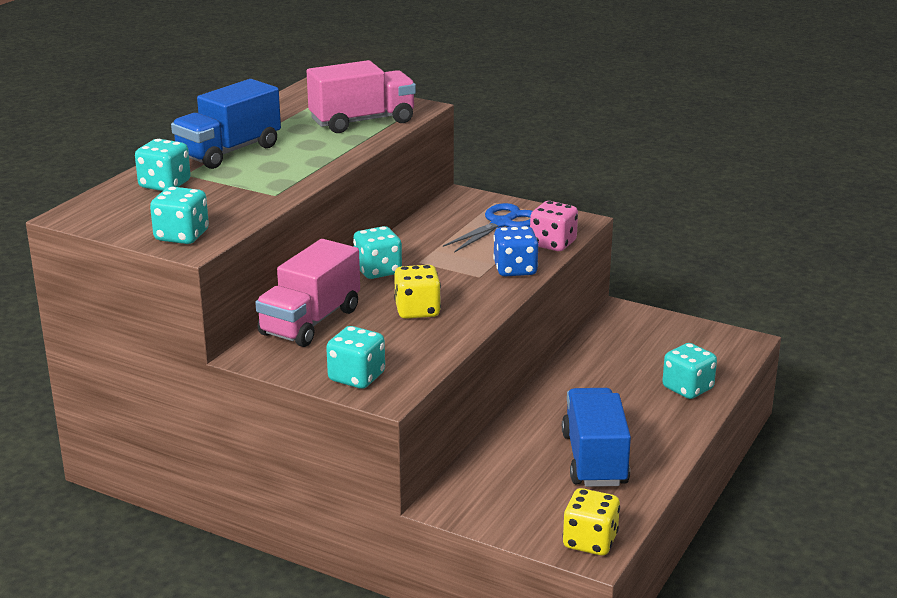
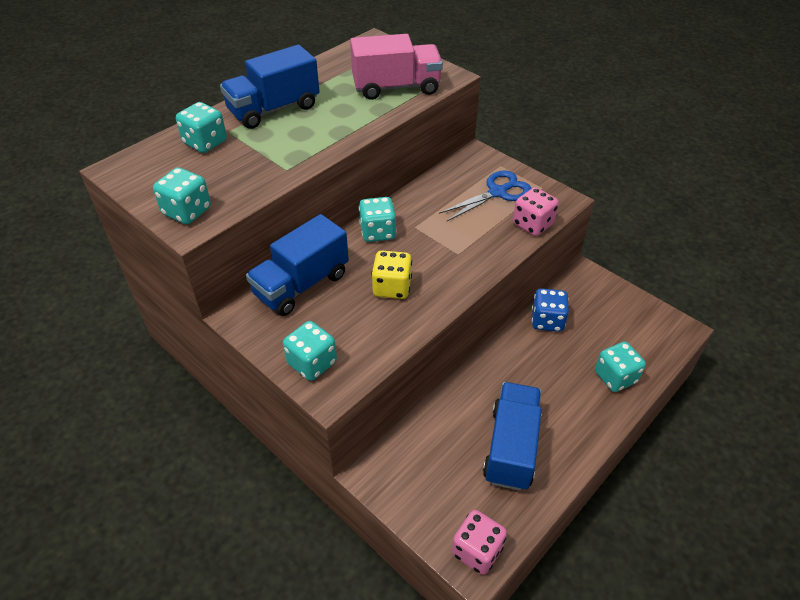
camera: 15 degrees right, 20 degrees up
pink truck [255,239,360,347] -> blue truck [246,214,349,316]
blue dice [493,226,538,276] -> blue dice moved to [532,288,569,332]
yellow dice [562,488,620,555] -> pink dice [452,510,507,575]

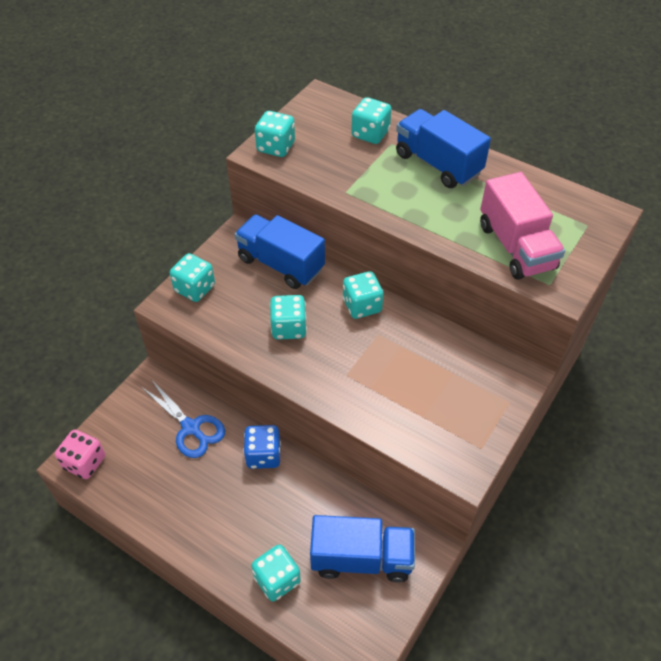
camera: 80 degrees right, 5 degrees up
yellow dice [371,251,412,299] -> turquoise dice [270,295,307,340]
blue scissors [439,170,532,221] -> blue scissors moved to [142,379,225,458]
blue truck [483,382,542,491] -> blue truck moved to [310,515,415,583]
pink dice [513,187,559,236] -> none
blue dice [532,288,569,332] -> blue dice moved to [243,425,281,469]

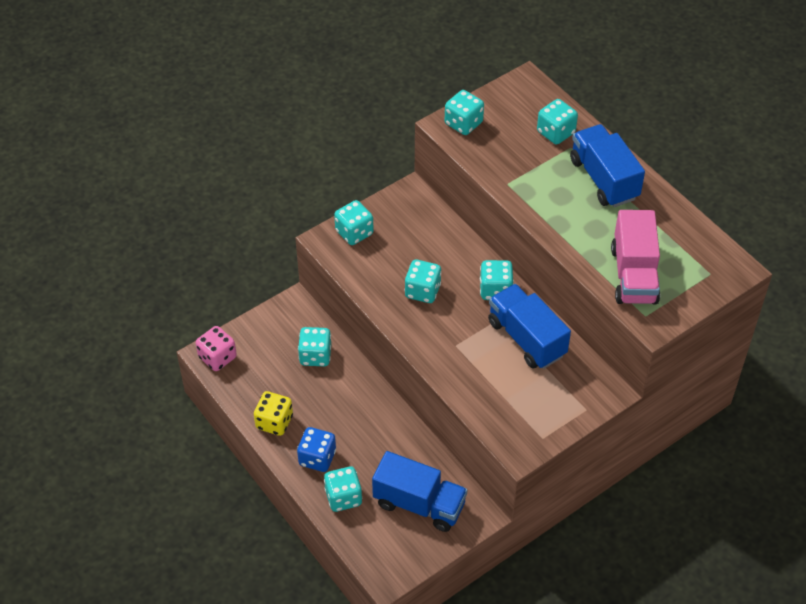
camera: 20 degrees right, 0 degrees up
blue scissors [142,379,225,458] -> turquoise dice [298,327,331,366]
blue truck [234,214,325,289] -> blue truck moved to [488,284,571,369]
blue dice [243,425,281,469] -> blue dice moved to [297,427,336,472]
none -> yellow dice [254,391,293,436]

